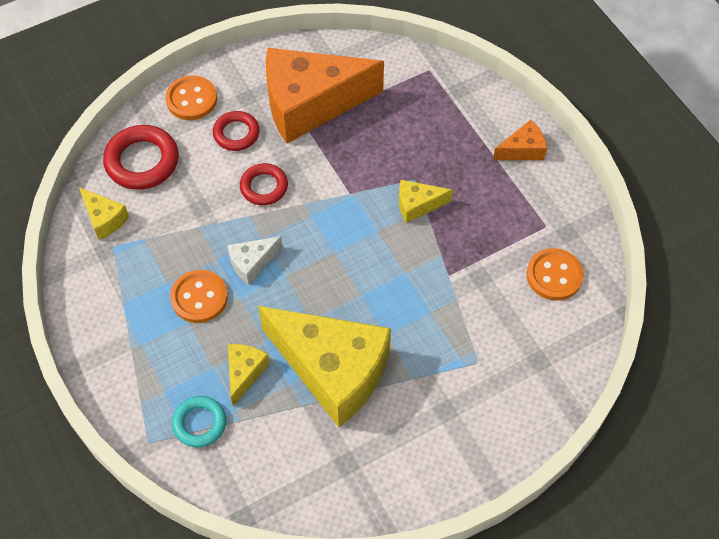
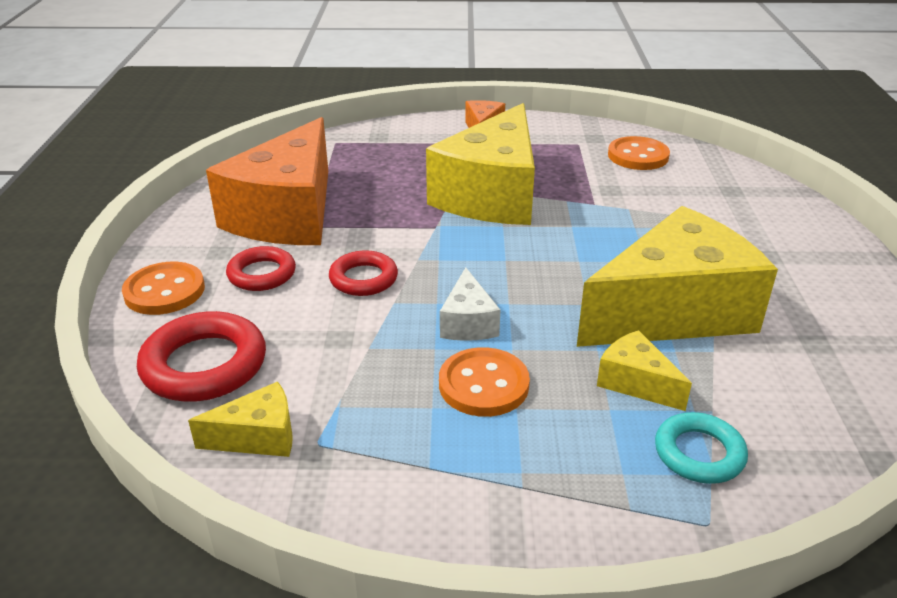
camera: 60 degrees left, 25 degrees down
yellow cheese [399,180,453,223] -> yellow cheese [426,103,535,225], size x2.31

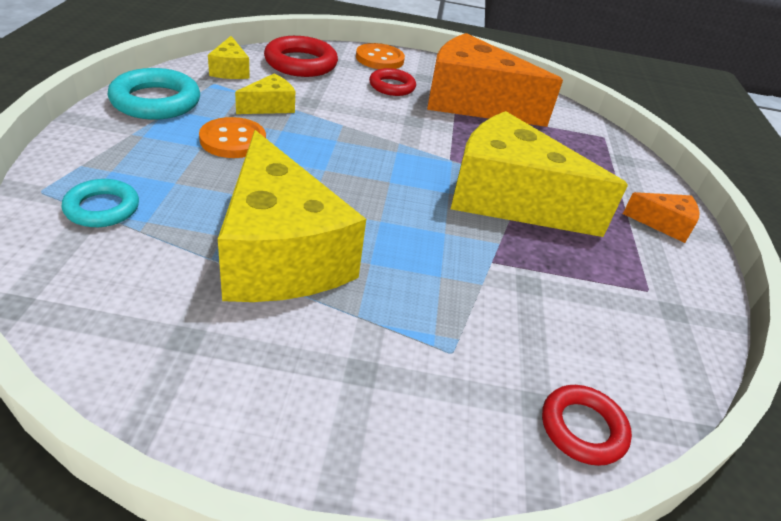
camera: 90 degrees right, 5 degrees up
red ring [329,250,398,296] -> red ring moved to [542,385,632,466]
white cheese [440,267,500,341] -> none
yellow cheese [597,330,692,411] -> yellow cheese moved to [235,74,295,114]
orange button [608,136,670,170] -> none
none -> turquoise ring [107,68,200,120]

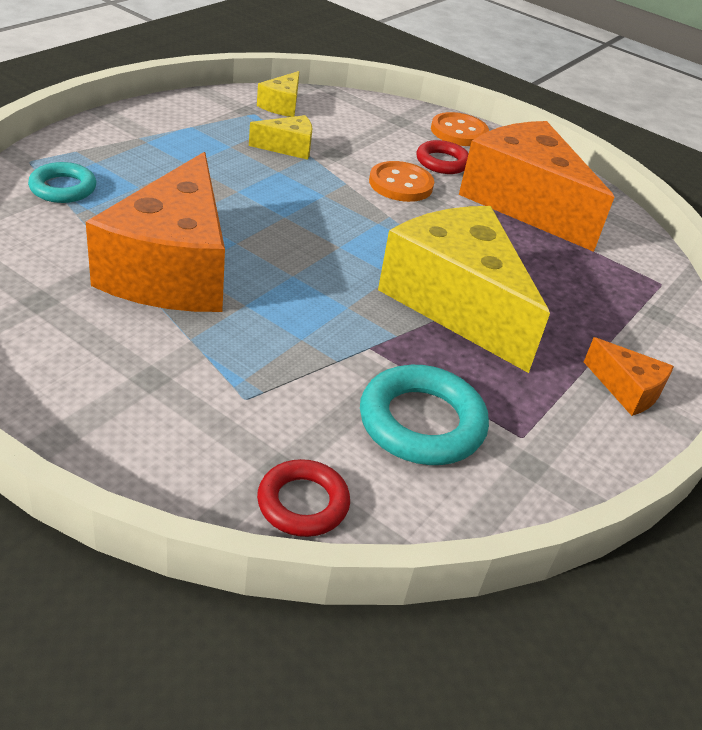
camera: 30 degrees right, 0 degrees up
turquoise ring [107,68,200,120] -> turquoise ring moved to [360,365,489,465]
orange button [199,117,266,158] -> orange button moved to [369,161,434,202]
yellow cheese [218,130,366,302] -> orange cheese [86,152,225,312]
red ring [264,36,338,77] -> none

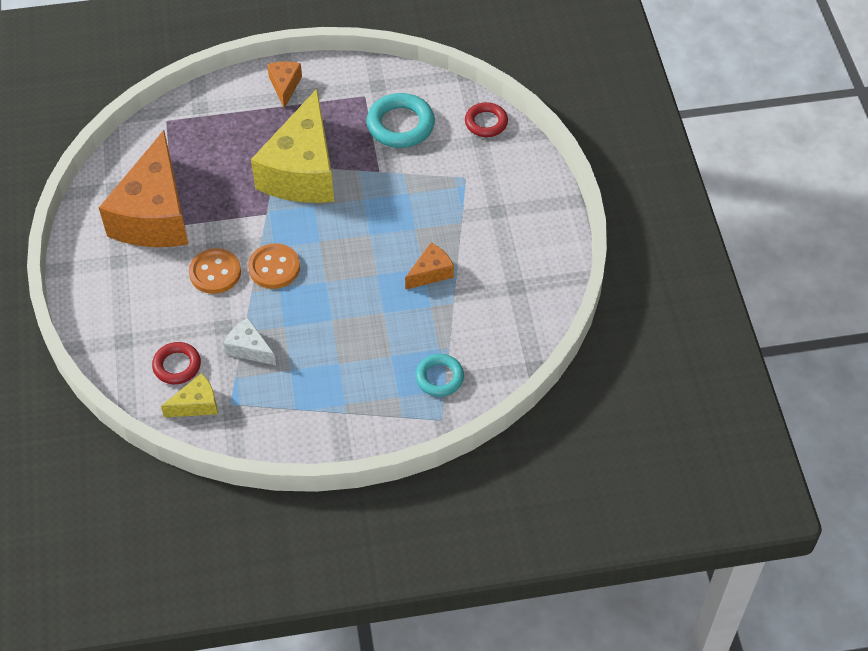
camera: 130 degrees left, 15 degrees up
orange cheese [86,152,225,312] -> orange cheese [405,243,454,290], size x0.43
yellow cheese [249,115,313,160] -> white cheese [224,318,276,365]
red ring [416,140,469,174] -> red ring moved to [152,342,201,384]
orange button [431,112,489,146] -> orange button moved to [248,243,300,289]

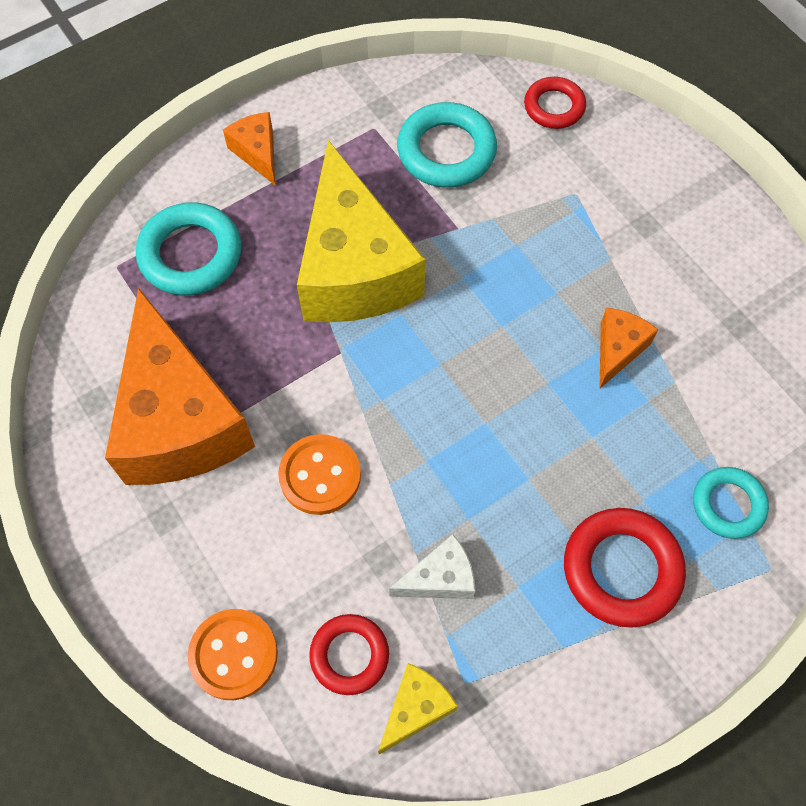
camera: 25 degrees left, 10 degrees up
white cheese [224,318,276,365] -> white cheese turned 150 degrees clockwise [389,534,475,599]
orange button [248,243,300,289] -> orange button moved to [188,609,278,700]
none -> turquoise ring [136,202,242,296]
none -> red ring [564,508,686,628]

